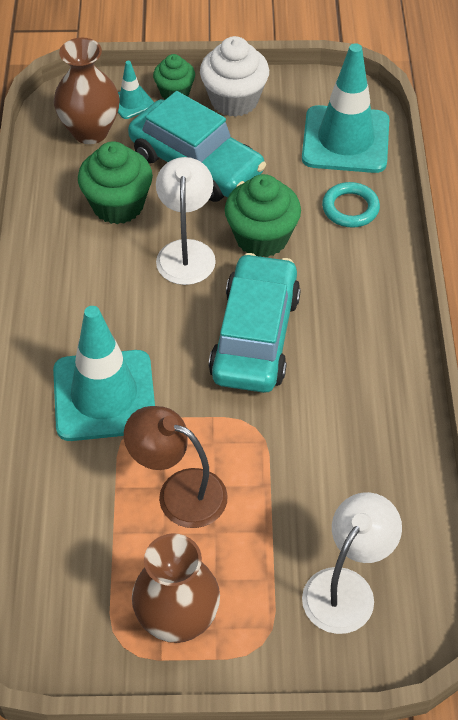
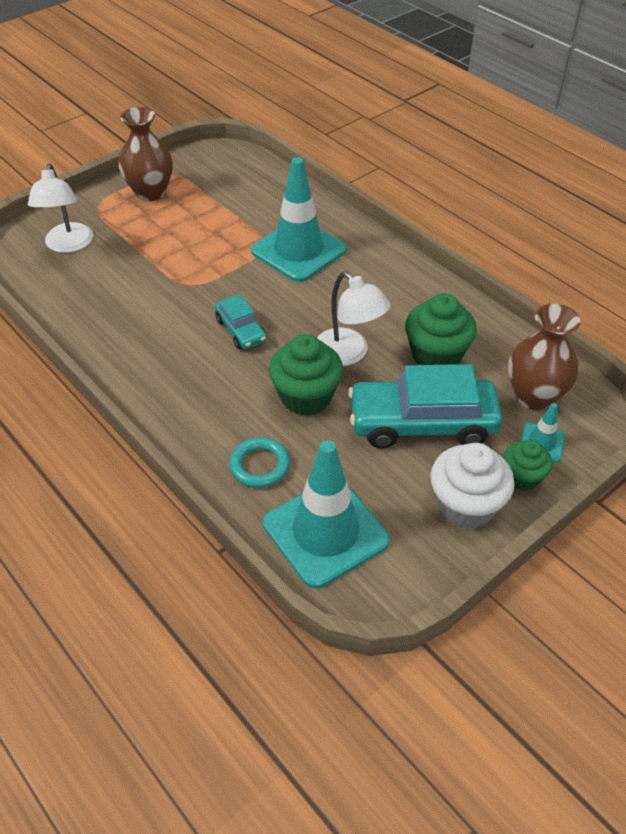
camera: 140 degrees right, 5 degrees down
brown lamp [124,406,228,528] -> none
turquoise car [209,253,301,393] -> turquoise car [215,294,267,349], size x0.52

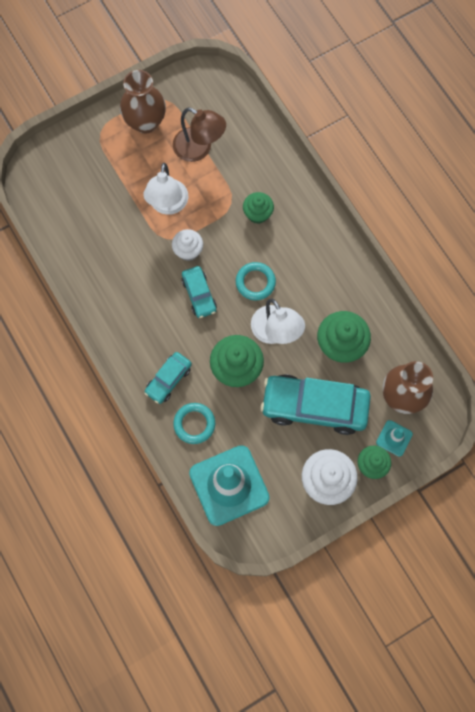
camera: 10 degrees right, 25 degrees up
white lamp [28,163,93,253] -> white lamp moved to [143,163,188,215]
turquoise traffic cone [251,157,347,282] -> green cupcake [243,192,274,224]
none -> turquoise car [144,352,192,404]
none -> white cupcake [172,229,203,261]
none -> brown lamp [173,107,226,162]
none -> turquoise ring [236,262,276,300]

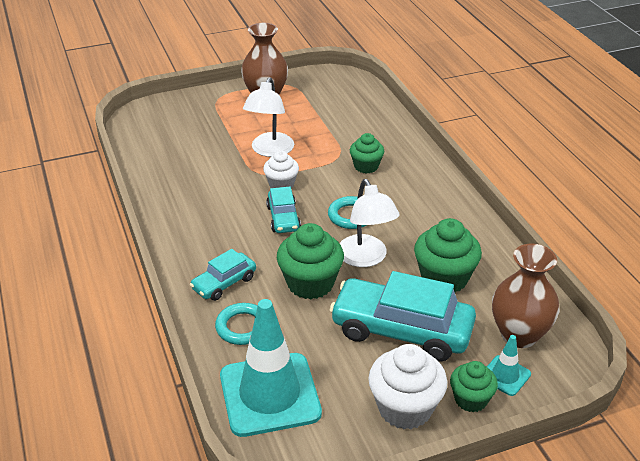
camera: 10 degrees right, 35 degrees down
brown lamp [173,107,226,162] -> none

